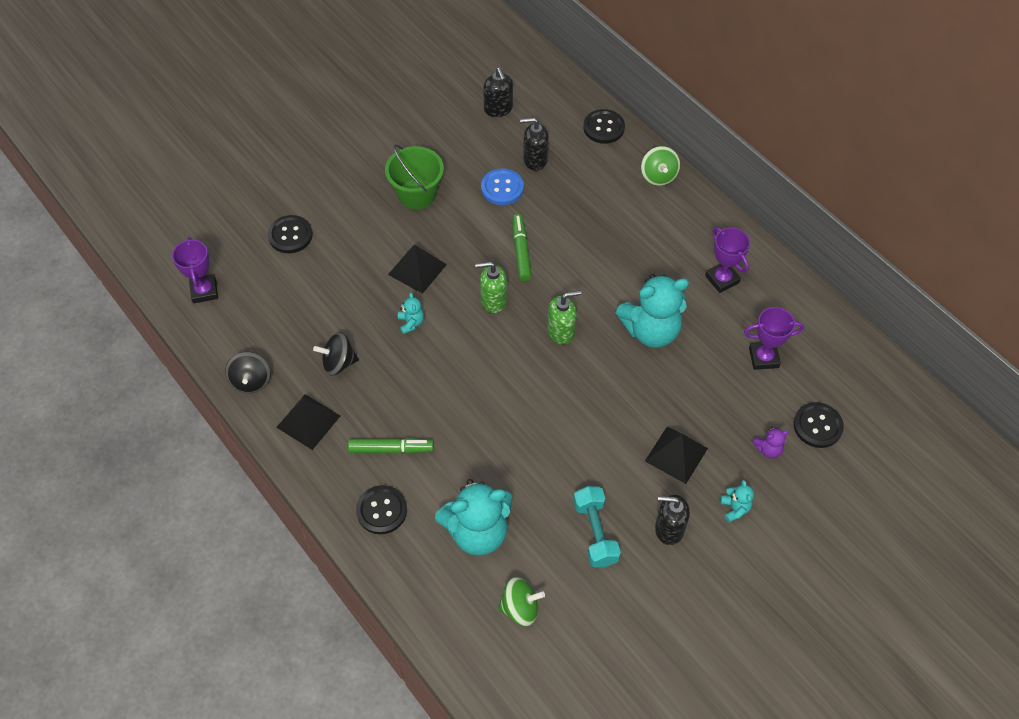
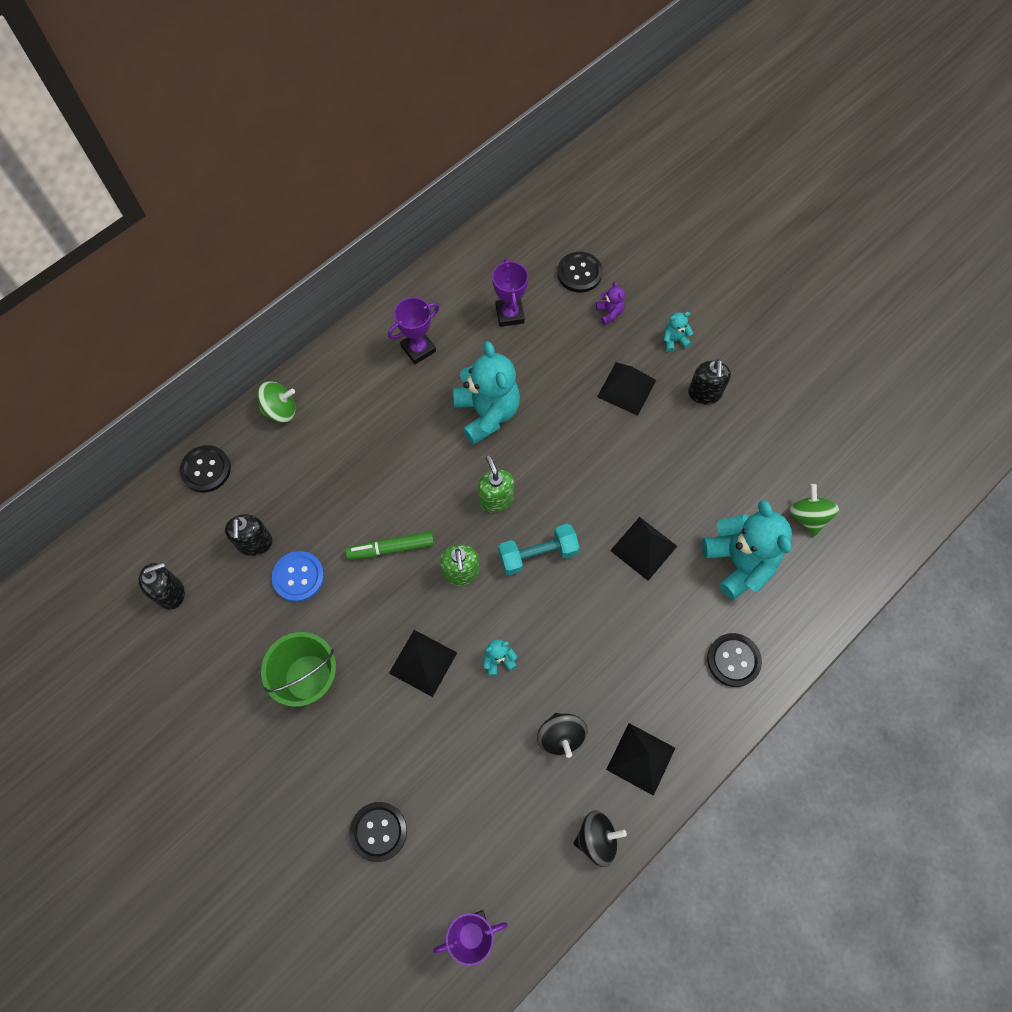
camera: 95 degrees left, 10 degrees up
green marker [348,438,434,454] -> none
turquoise dumbbell [573,486,621,567] -> turquoise dumbbell moved to [498,524,579,575]
none -> black pyramid [610,517,677,581]

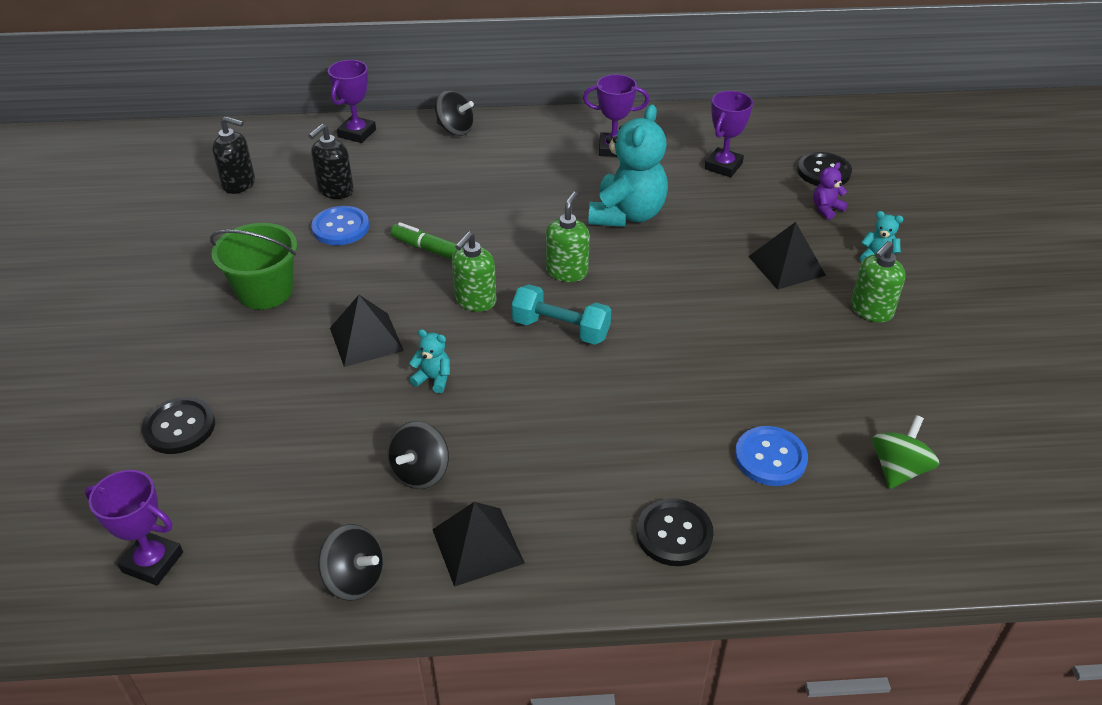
camera: 40 degrees right, 25 degrees down
black button [180,445,231,493] -> purple trophy [328,60,376,143]
green spinning top [257,381,296,423] -> black spinning top [435,90,474,136]
purple teddy bear [596,281,625,325] -> purple teddy bear turned 150 degrees counterclockwise [813,162,848,220]
black pyramid [610,517,677,581] -> none
black soap dispenser [688,359,731,405] -> green soap dispenser [851,241,906,322]
turquoise teddy bear [702,500,792,600] -> blue button [735,426,808,486]

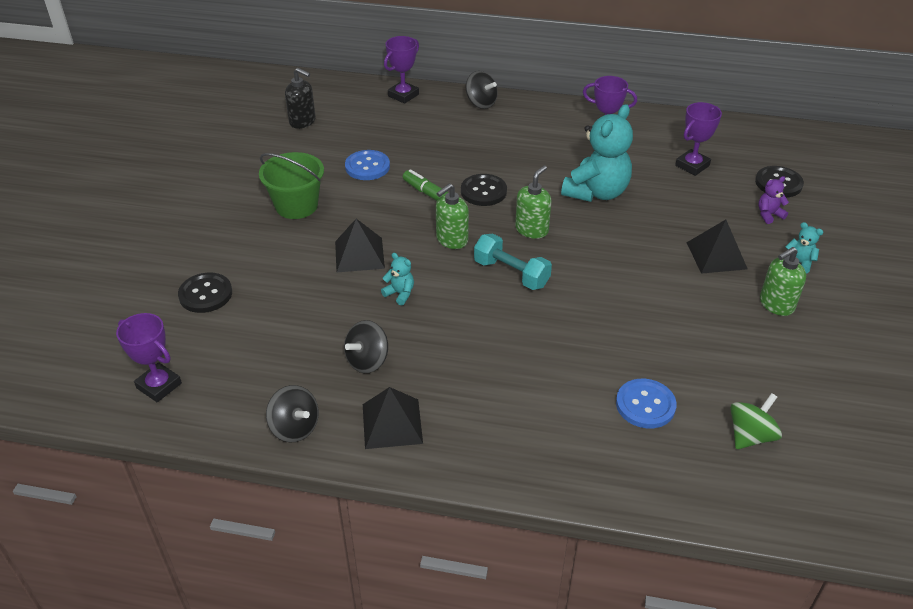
camera: 15 degrees right, 0 degrees up
black soap dispenser [308,124,354,199] -> none
black button [636,498,714,566] -> black button moved to [461,174,507,206]

